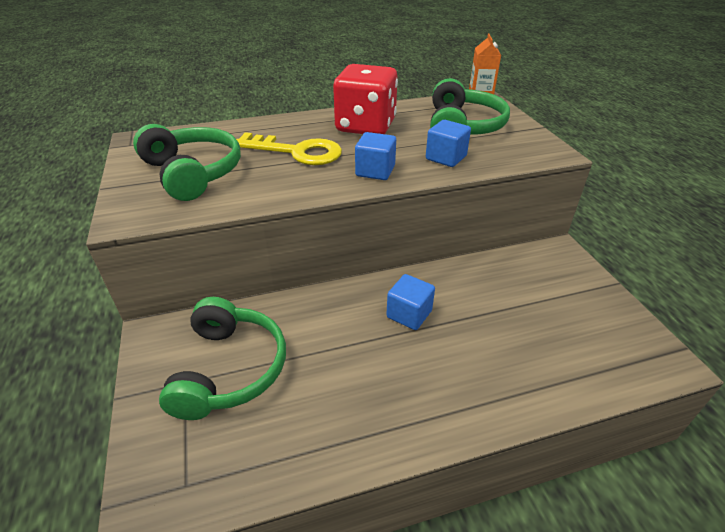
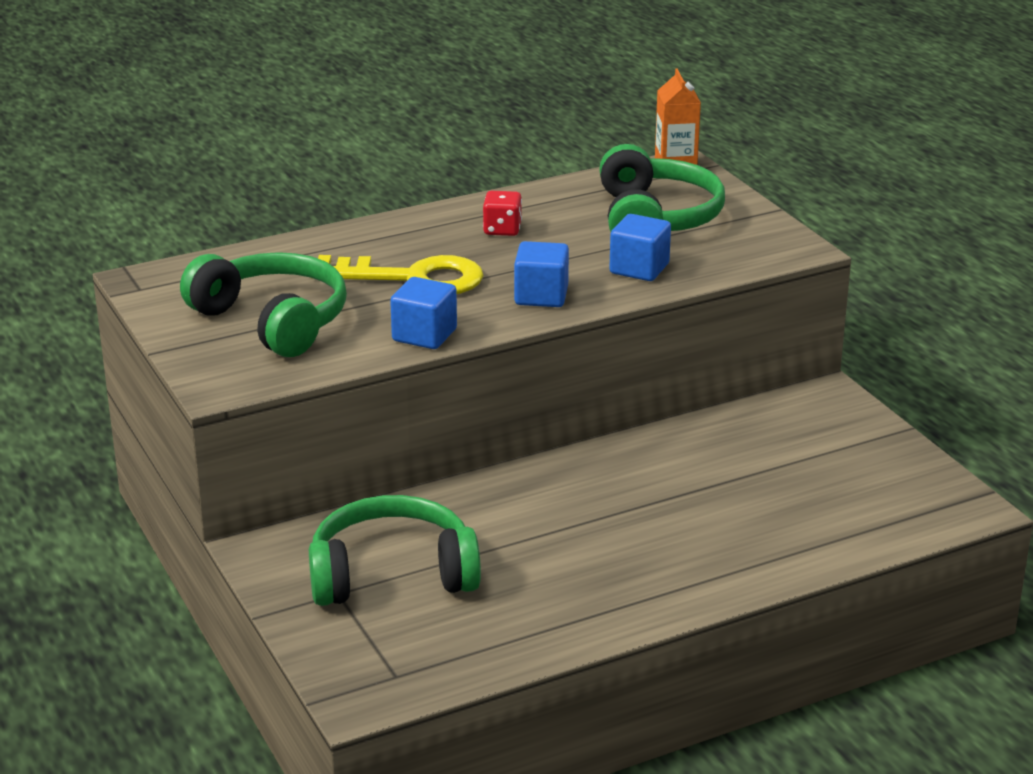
camera: 10 degrees left, 10 degrees down
green headphones [159,297,286,420] -> green headphones turned 90 degrees counterclockwise [309,495,481,606]
red dice [333,64,398,134] -> red dice [483,191,522,236], size x0.42
blue cube [386,274,435,330] -> blue cube moved to [390,277,457,349]

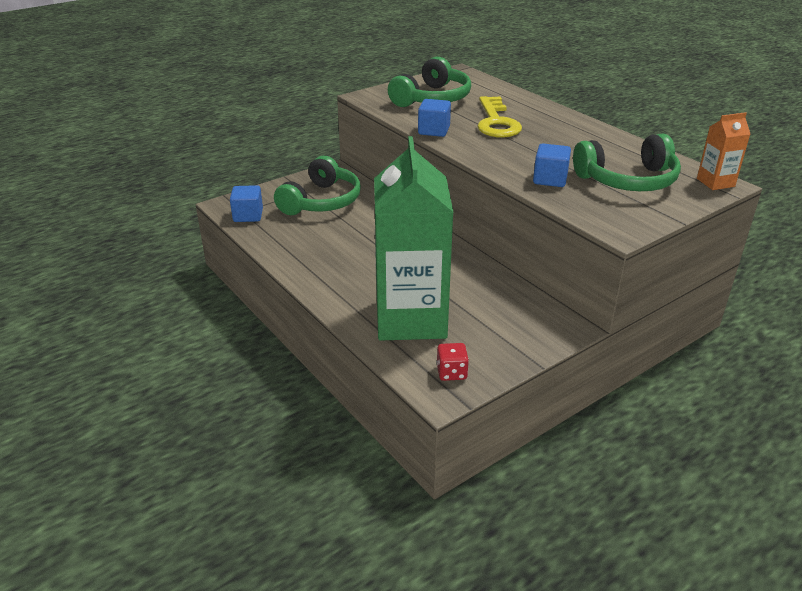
camera: 80 degrees right, 5 degrees up
green headphones [309,495,481,606] -> green headphones turned 45 degrees clockwise [274,156,361,215]
red dice [483,191,522,236] -> red dice moved to [437,343,469,381]
blue cube [514,241,569,307] -> blue cube moved to [230,185,263,222]
none -> green carton [374,136,453,341]

